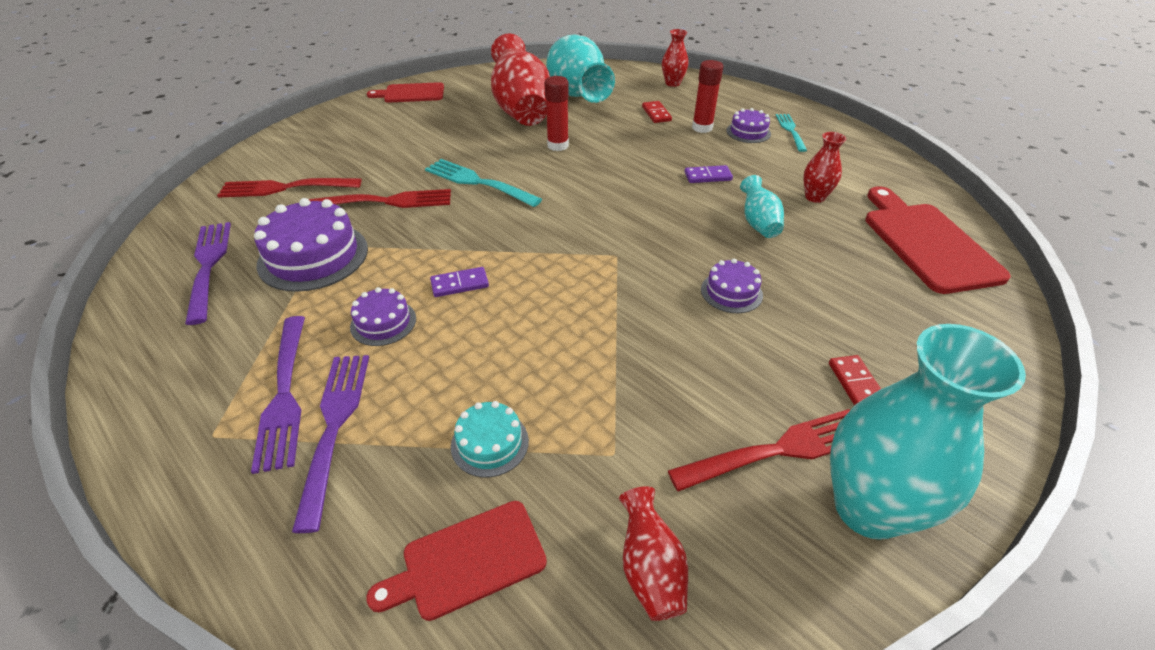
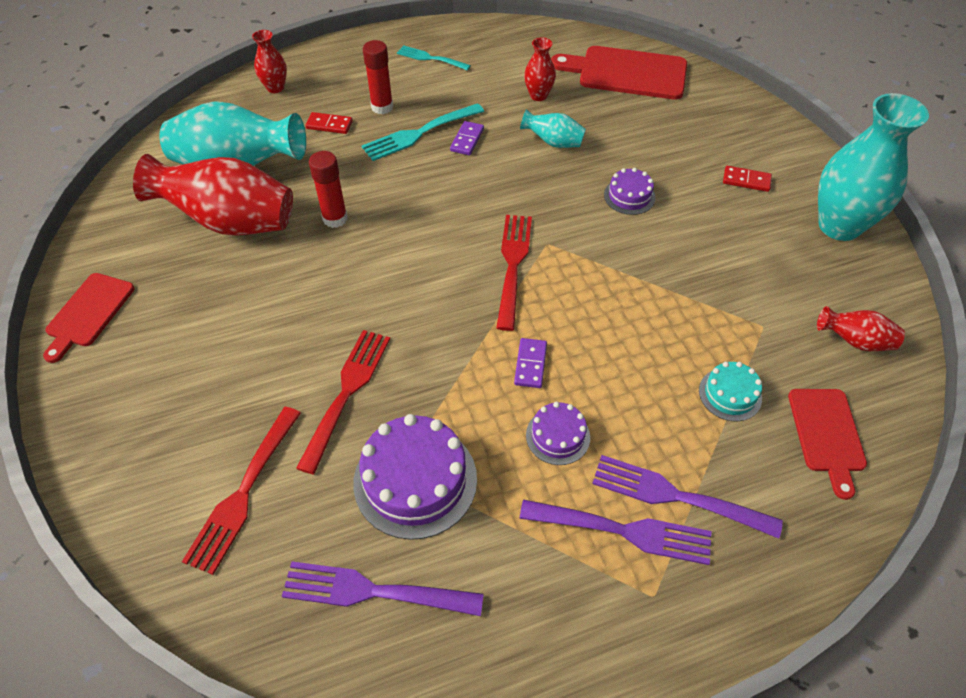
camera: 65 degrees left, 10 degrees up
turquoise fork [425,159,542,207] -> turquoise fork moved to [362,103,484,161]
red fork [668,409,850,492] -> red fork moved to [496,215,532,331]
purple cake [726,108,771,143] -> none

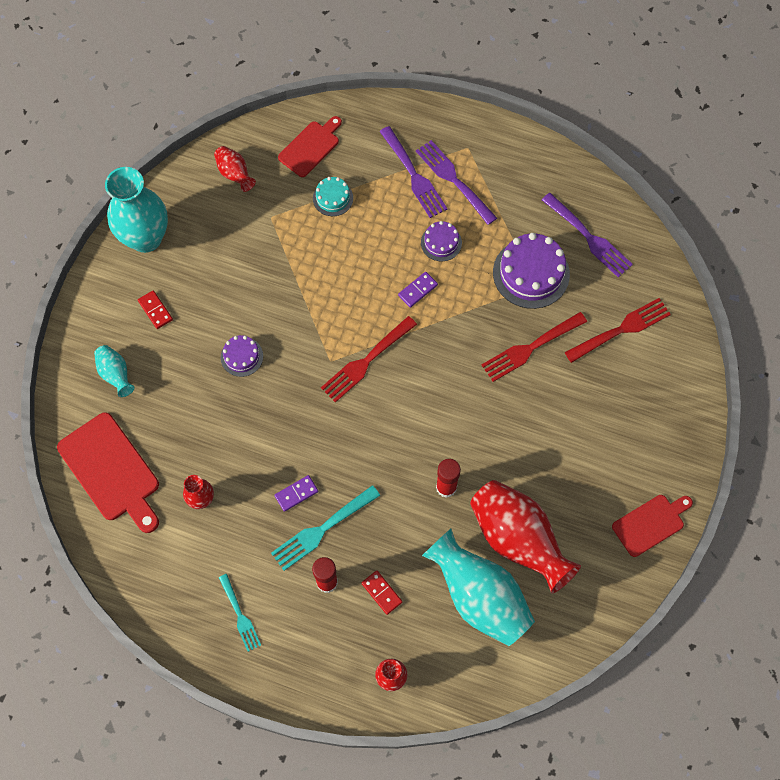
camera: 140 degrees left, 15 degrees up
turquoise fork [362,103,484,161] -> turquoise fork turned 135 degrees clockwise [271,485,380,571]
turquoise vase [520,109,586,148] -> turquoise vase moved to [94,345,135,397]

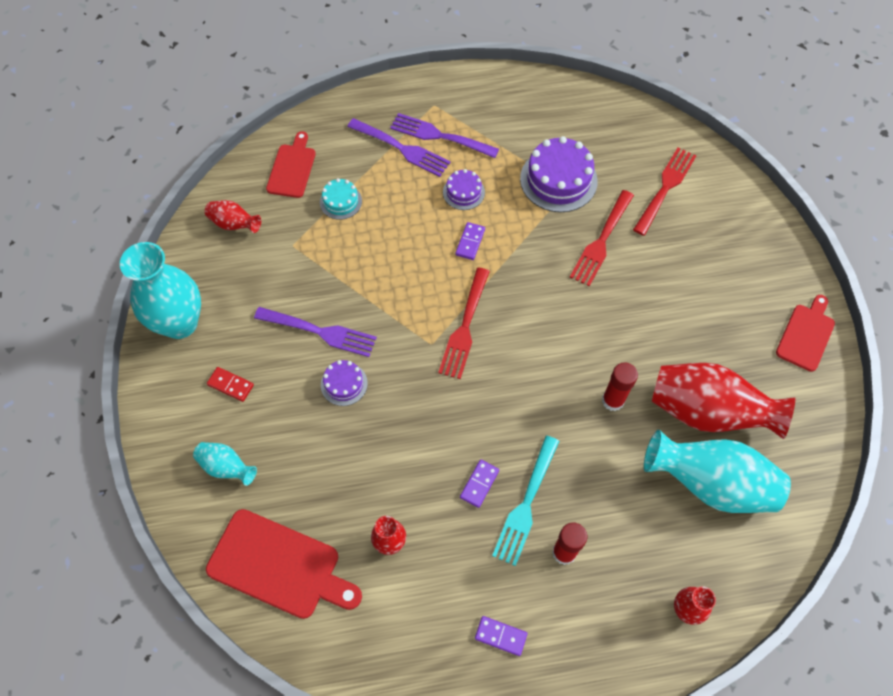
camera: 30 degrees left, 5 degrees down
turquoise fork [219,574,261,652] -> purple domino [475,616,527,656]
red domino [362,571,402,615] -> none
purple fork [542,193,633,277] -> purple fork moved to [254,307,377,357]

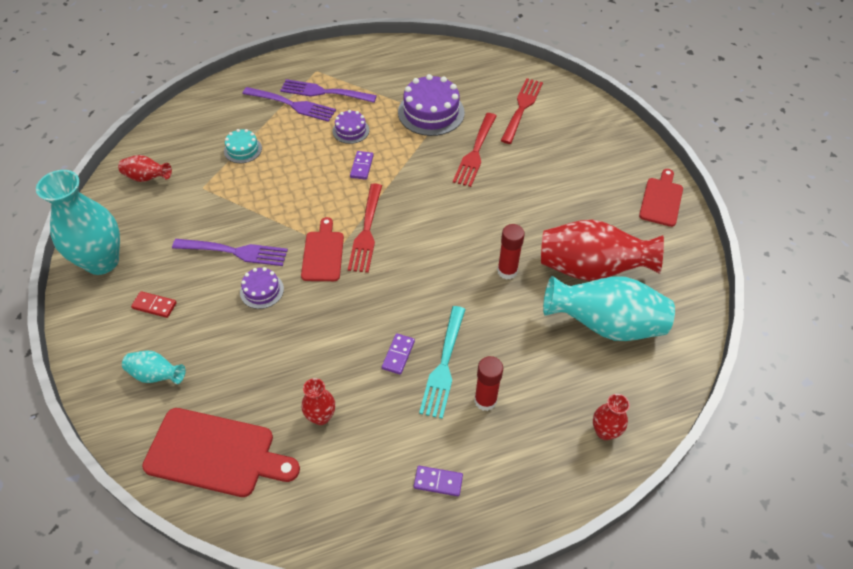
camera: 10 degrees left, 10 degrees down
red cutting board [266,131,316,198] -> red cutting board moved to [301,217,344,281]

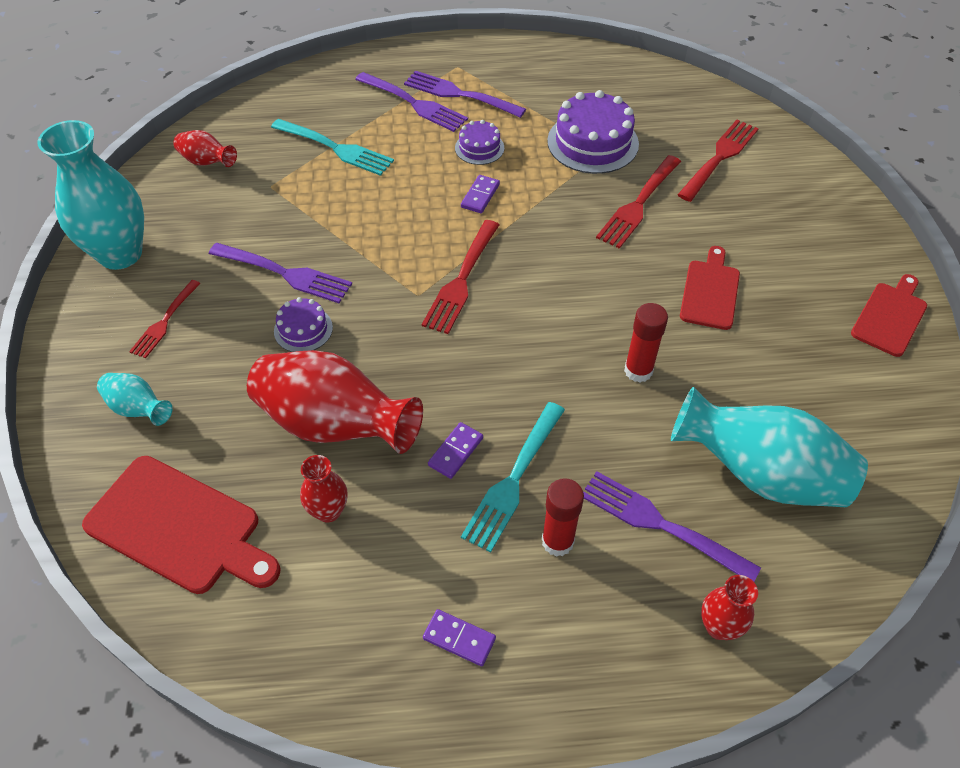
camera: 15 degrees right, 0 degrees up
red domino [131,291,177,318] -> red fork [129,280,201,358]
turquoise cake [224,129,262,163] -> turquoise fork [271,119,394,176]
red cutting board [301,217,344,281] -> red cutting board moved to [680,246,740,330]
red vase [541,220,664,281] -> red vase moved to [247,350,423,454]
none -> purple fork [583,471,761,582]

